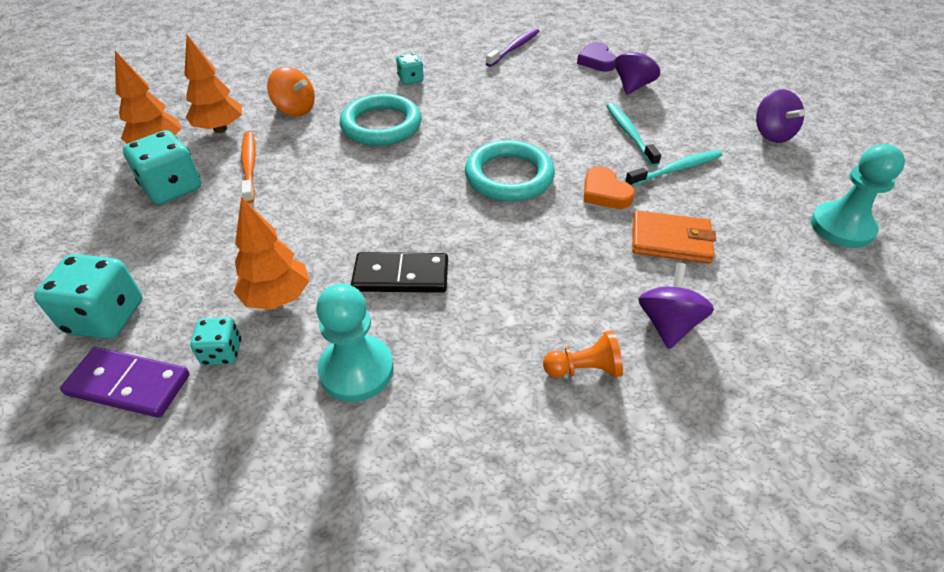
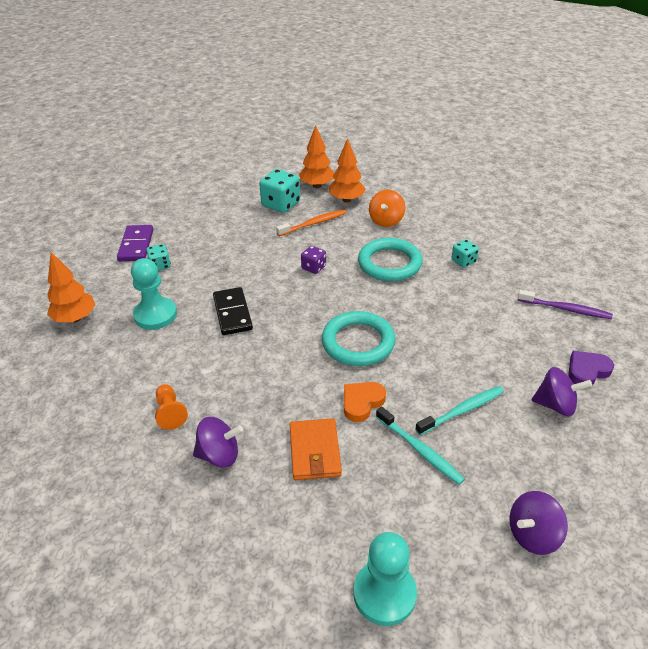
camera: 75 degrees right, 5 degrees down
turquoise dice [34,254,143,339] -> none
orange tree [234,197,309,310] -> orange tree moved to [47,252,95,322]
none -> purple dice [301,246,326,274]

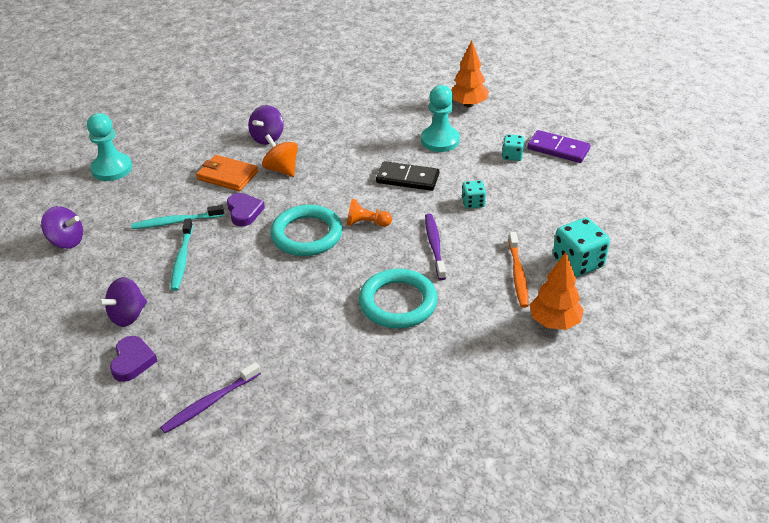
camera: 120 degrees right, 0 degrees up
orange pawn [155,384,188,430] -> orange pawn moved to [347,199,392,227]
orange tree [299,125,334,188] -> none
purple dice [301,246,326,274] -> purple toothbrush [425,214,446,280]
orange heart [344,382,386,422] -> purple heart [227,193,265,226]
orange spinning top [369,190,405,227] -> orange spinning top moved to [262,134,298,177]
turquoise dice [451,239,479,268] -> turquoise dice moved to [462,180,486,209]
purple spinning top [509,491,568,555] -> purple spinning top turned 105 degrees clockwise [41,206,83,249]

